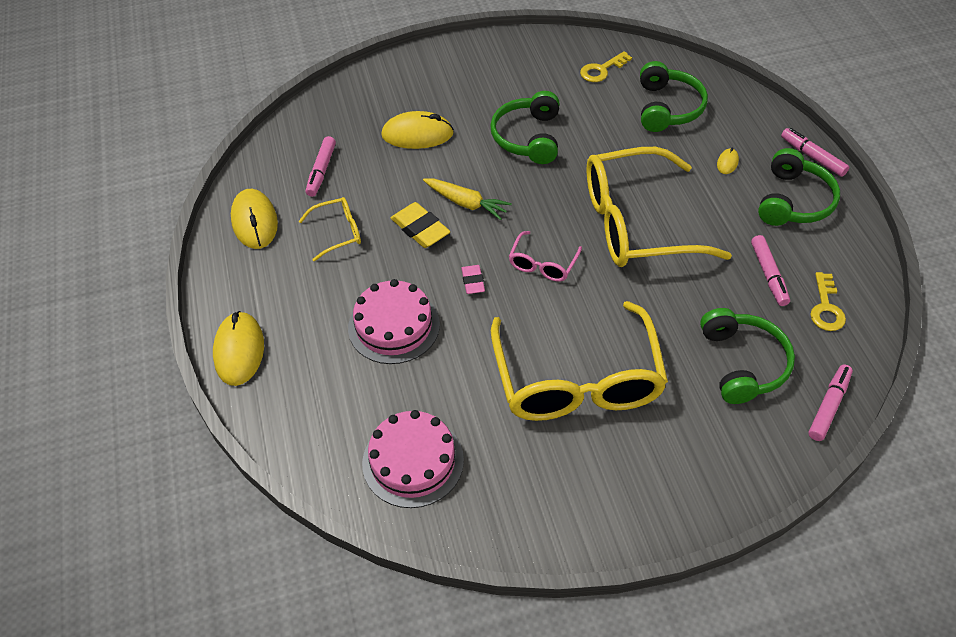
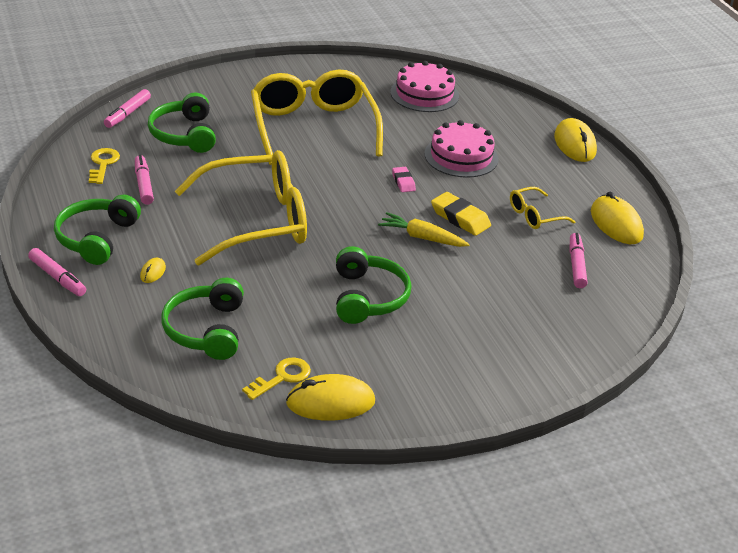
camera: 170 degrees right, 15 degrees down
yellow mouse [381,111,454,149] -> yellow mouse moved to [286,374,375,421]
pink glasses [509,231,582,281] -> none

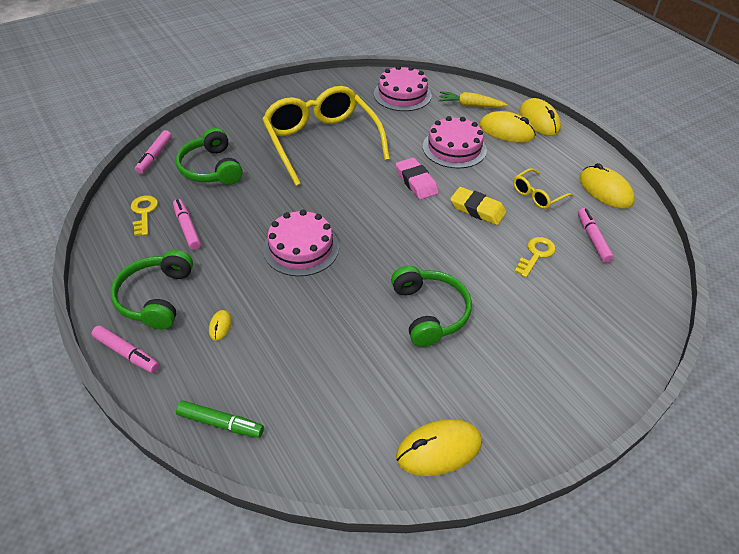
camera: 10 degrees left, 10 degrees up
green headphones [161,278,244,360] -> none
yellow glasses [175,150,307,265] -> pink cake [263,210,339,276]
yellow key [242,358,311,400] -> yellow key moved to [514,237,556,278]
yellow carrot [378,212,470,247] -> yellow carrot moved to [438,91,507,107]
pink eraser [392,167,416,192] -> pink eraser [396,157,439,200], size x1.67
none -> green marker [176,401,264,438]
none -> yellow mouse [479,111,536,143]

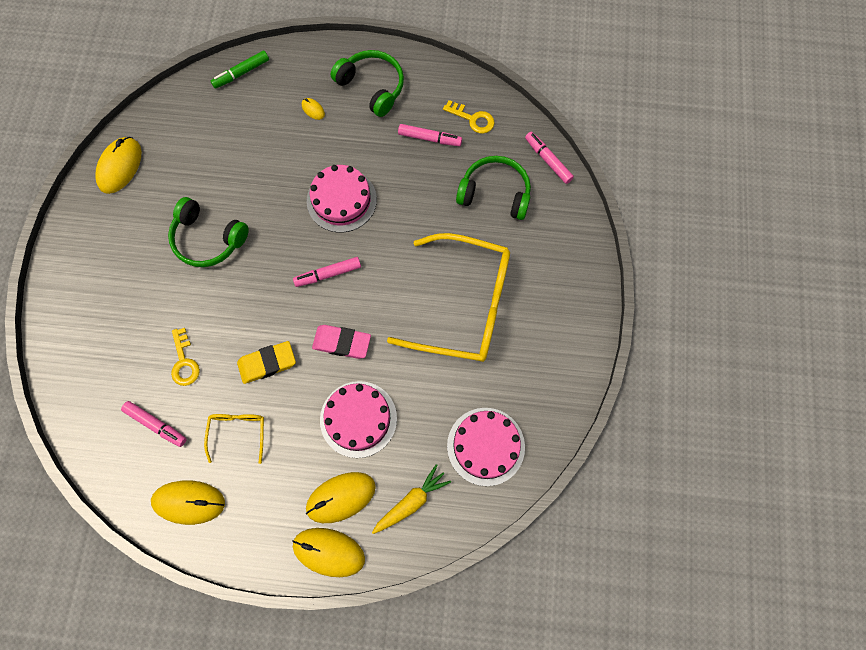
camera: 130 degrees right, 25 degrees up
pink marker [91,325,160,373] -> pink marker moved to [293,257,361,287]

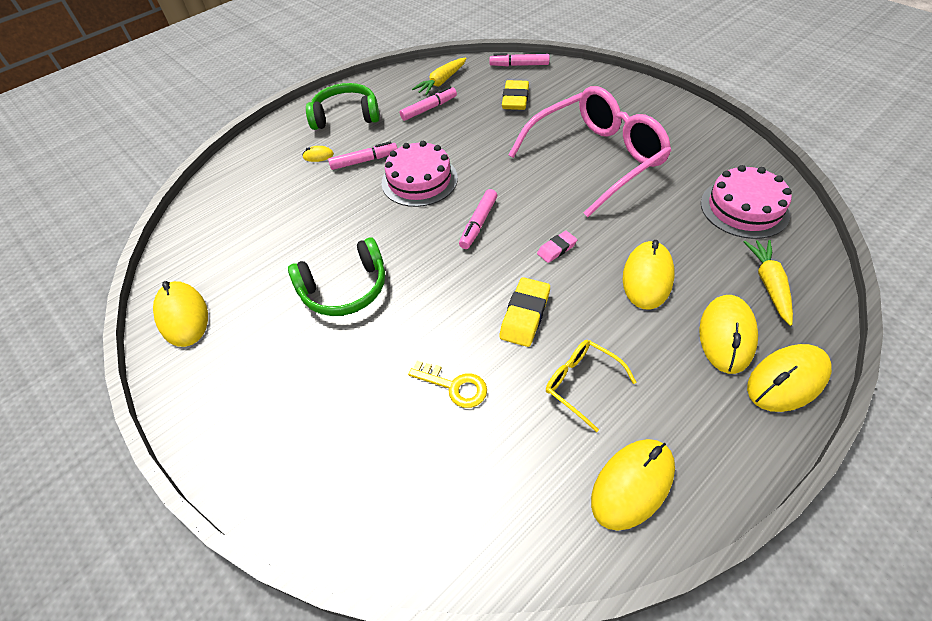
camera: 45 degrees left, 20 degrees down
pink marker [121,401,186,447] -> pink marker moved to [328,141,398,170]
green marker [211,50,269,89] -> none
pink eraser [312,325,371,359] -> pink eraser [537,231,577,263], size x0.60
pink cake [320,381,397,458] -> yellow mouse [623,240,675,309]
yellow glasses [387,233,510,362] -> pink glasses [508,86,671,217]
yellow key [443,100,494,134] -> yellow carrot [412,58,467,96]
green headphones [456,156,531,220] -> yellow eraser [502,80,529,110]

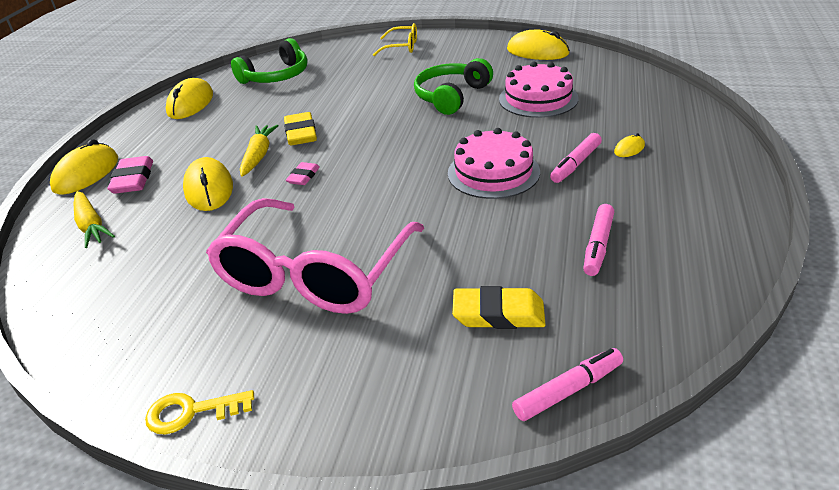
camera: 145 degrees right, 15 degrees down
green headphones [306,83,380,130] -> green headphones moved to [231,38,308,84]
yellow key [408,361,487,408] -> yellow key moved to [145,390,254,435]
yellow carrot [412,58,467,96] -> yellow carrot moved to [240,125,279,177]
pink marker [459,189,497,249] -> none
yellow eraser [502,80,529,110] -> yellow eraser turned 60 degrees counterclockwise [452,286,546,329]
yellow glasses [546,340,637,432] -> yellow glasses moved to [373,23,417,56]
yellow mouse [699,295,758,374] -> pink eraser [107,156,153,194]
pink cake [701,165,792,239] -> pink cake moved to [499,62,578,118]

